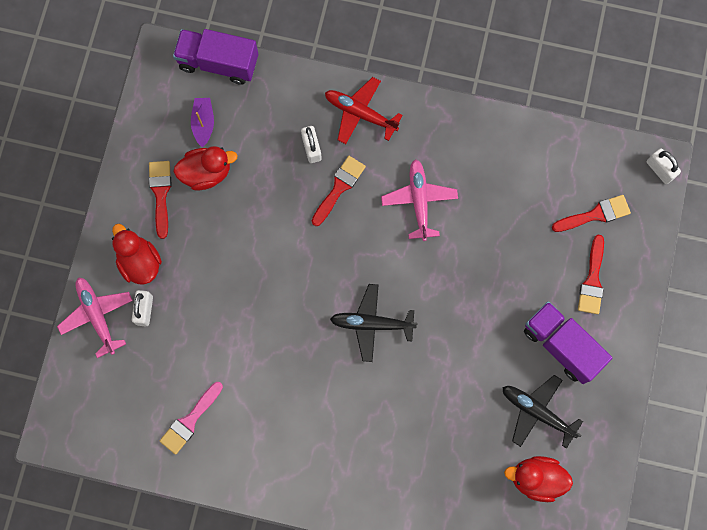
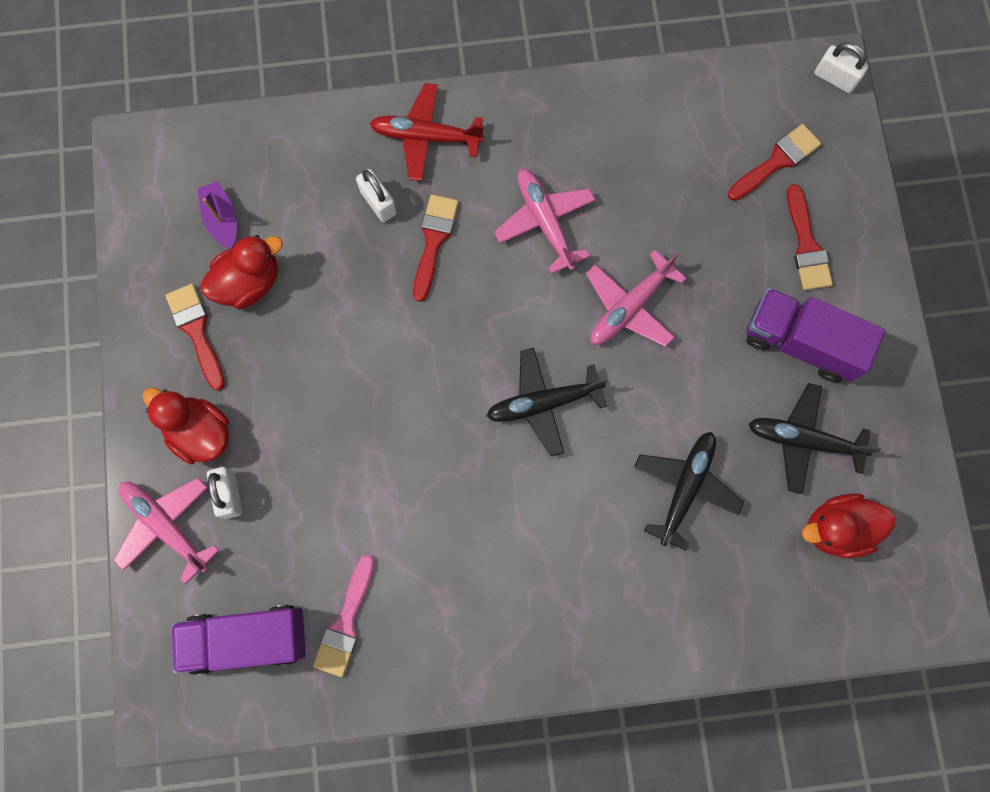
camera: 20 degrees left, 0 degrees up
purple truck [173,29,258,85] -> purple truck moved to [171,604,306,675]
none -> pink plane [586,250,687,347]
none -> black plane [634,432,744,551]

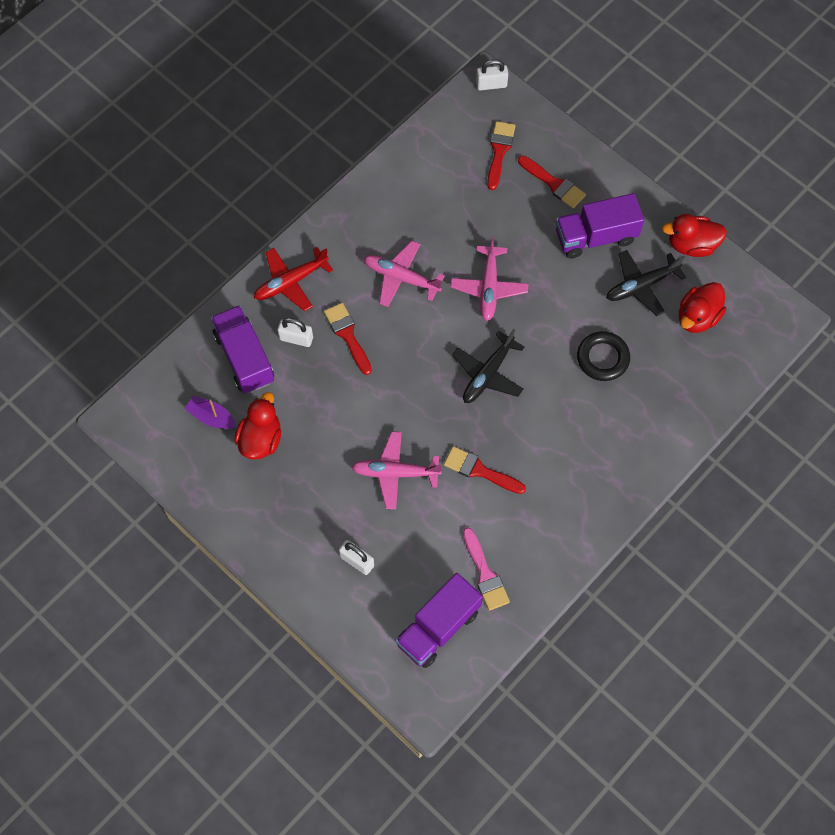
camera: 40 degrees left, 10 degrees down
pink plane [113,478,219,584] -> pink plane moved to [351,431,442,509]
red duck [142,388,229,464] -> red duck moved to [662,214,727,257]
red brush [166,284,225,391] -> red brush moved to [444,446,526,494]
black plane [634,432,744,551] -> black ring [577,331,630,381]
none -> purple truck [211,305,274,394]

